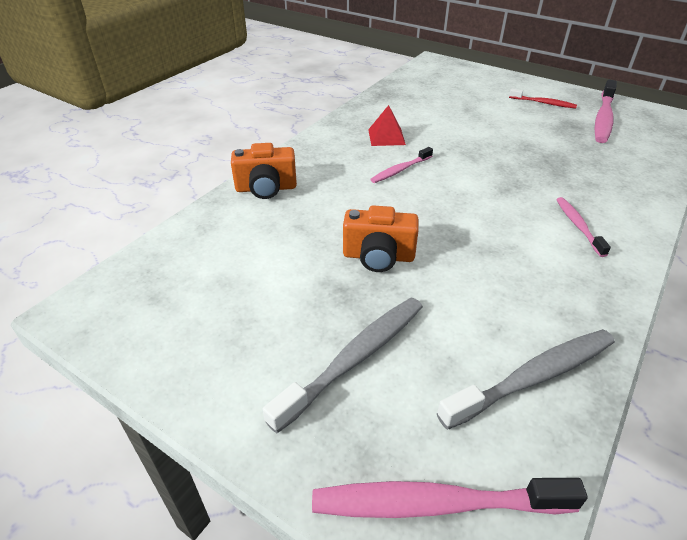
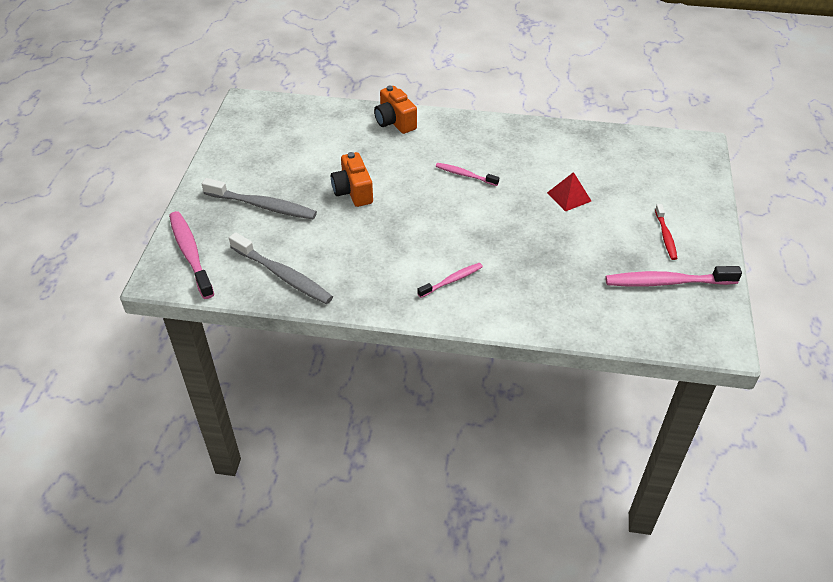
camera: 65 degrees right, 5 degrees up
red pyramid [368,105,406,146] -> red pyramid moved to [547,172,591,212]

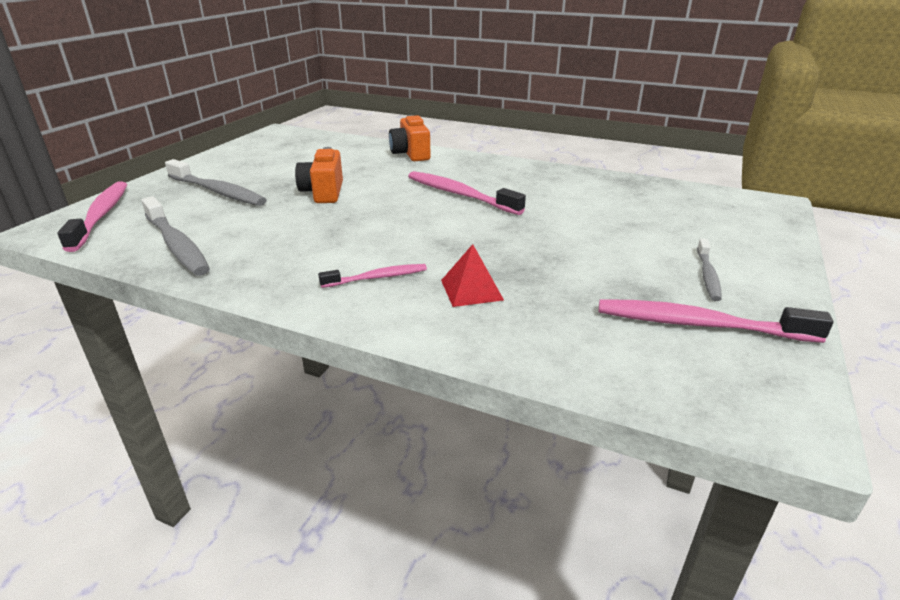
camera: 15 degrees right, 15 degrees down
pink toothbrush [436,163,499,186] -> pink toothbrush [408,171,526,215], size x1.74
red pyramid [547,172,591,212] -> red pyramid moved to [441,244,504,307]
red toothbrush [655,204,677,260] -> grey toothbrush [697,239,722,301]

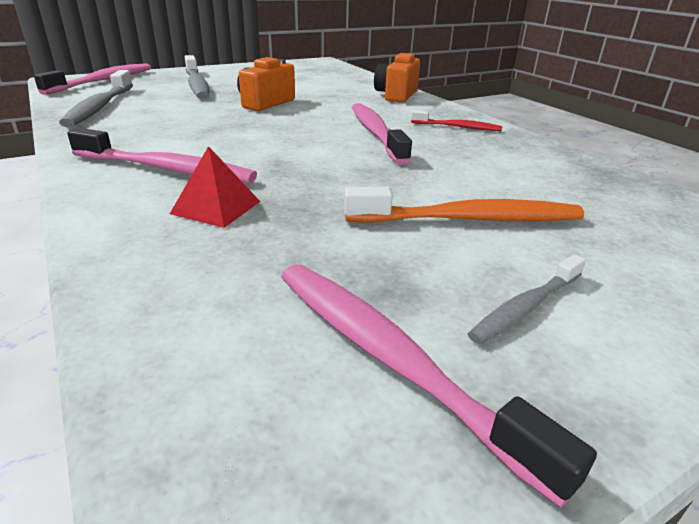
camera: 35 degrees right, 0 degrees up
pink toothbrush [318,264,427,288] -> pink toothbrush [67,128,257,183], size x1.74
none -> orange toothbrush [344,187,584,223]
none -> red toothbrush [411,110,502,131]

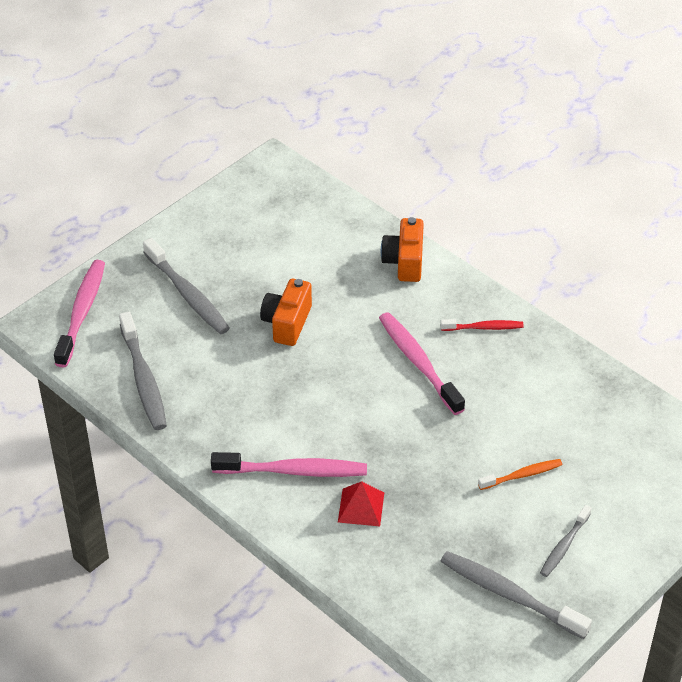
camera: 15 degrees left, 15 degrees up
pink toothbrush [281,265,597,508] -> grey toothbrush [440,551,592,639]
orange toothbrush [344,187,584,223] -> orange toothbrush [478,459,562,490], size x0.58

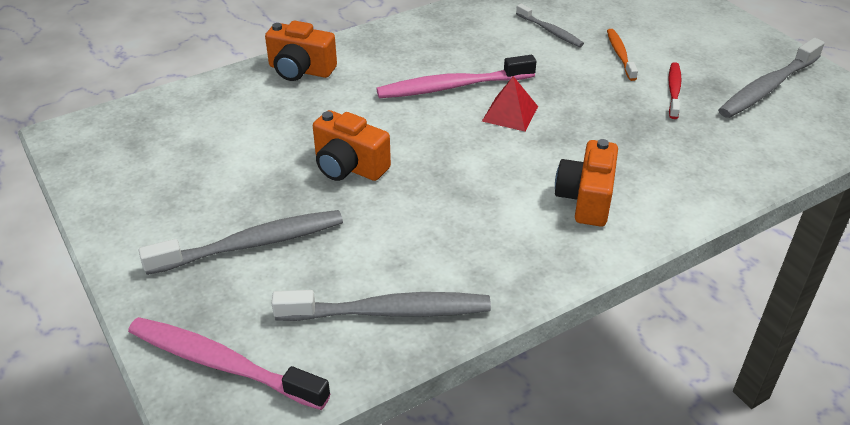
camera: 75 degrees left, 5 degrees down
pink toothbrush [211,452,367,477] -> orange camera [555,139,618,227]
red pyramid [338,481,384,526] -> red pyramid moved to [482,76,538,131]
red toothbrush [440,319,524,331] -> red toothbrush moved to [668,62,682,119]
grey toothbrush [540,505,591,577] -> grey toothbrush moved to [516,4,584,47]

